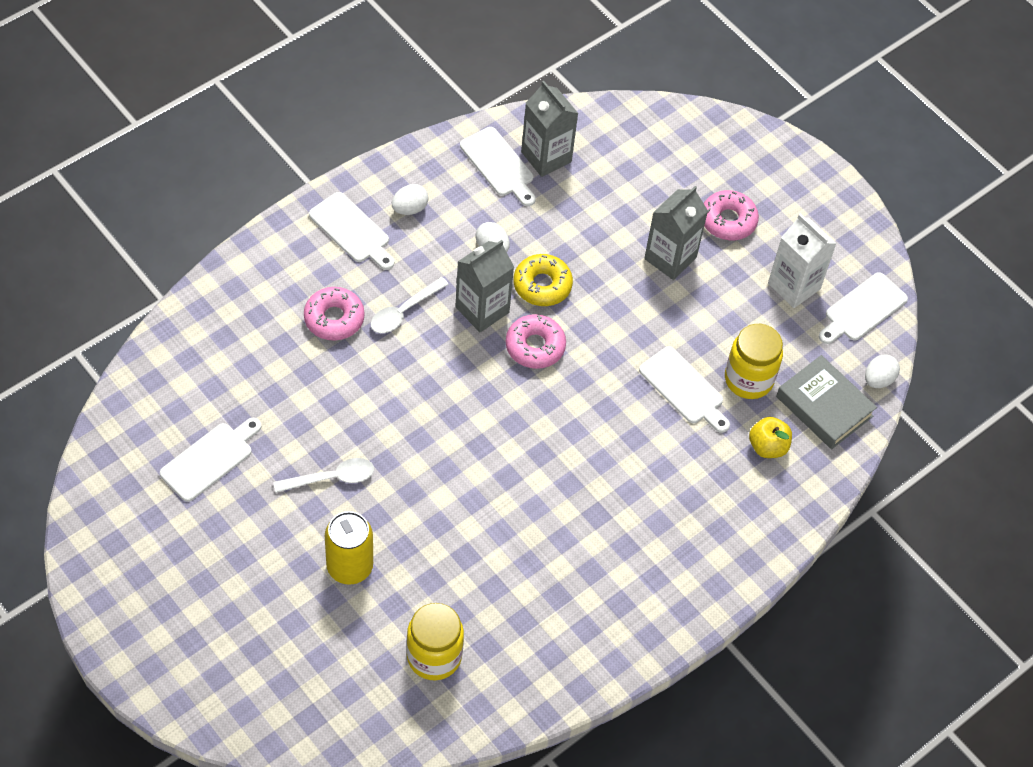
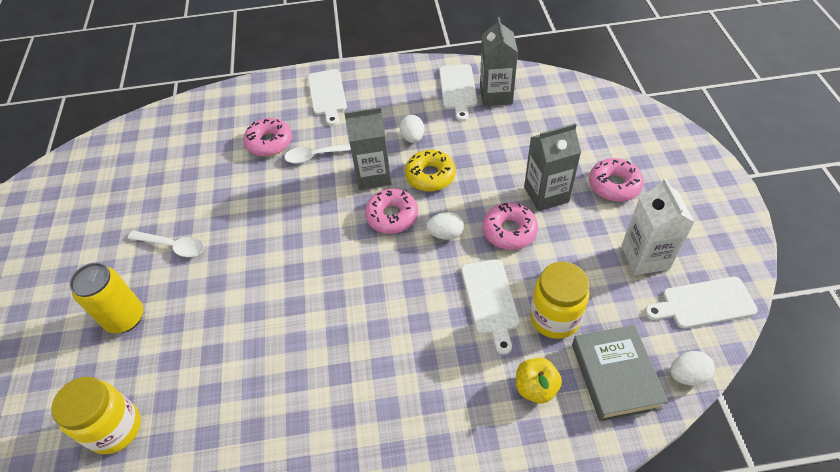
camera: 40 degrees right, 5 degrees down
white cutting board [160,418,262,502] -> none
white egg [392,184,428,215] -> white egg moved to [427,212,464,240]
none -> pink donut [483,203,538,250]

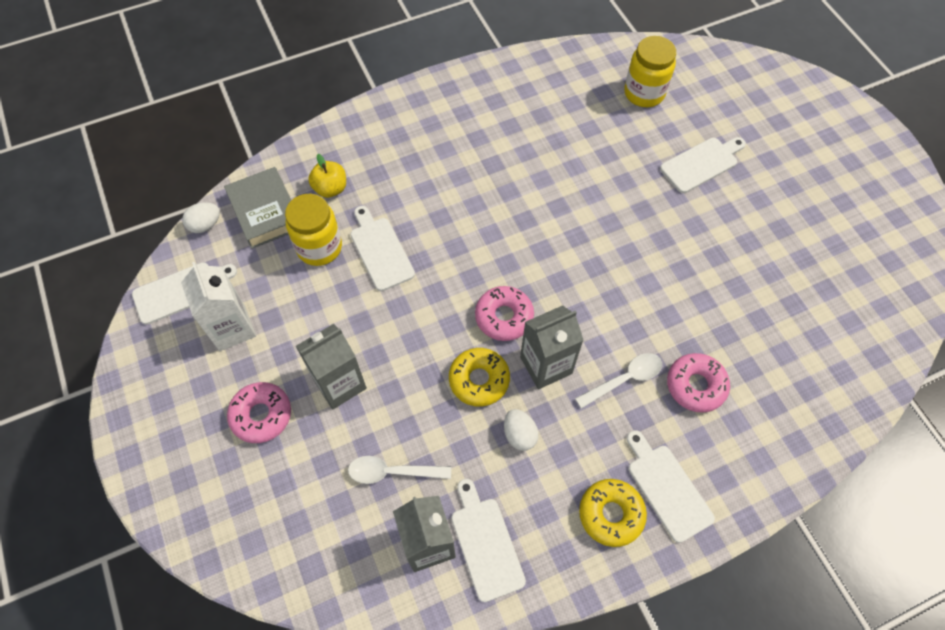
camera: 160 degrees right, 10 degrees up
yellow can [69,263,143,333] -> white cutting board [660,137,746,193]
white spoon [128,231,204,257] -> white spoon moved to [348,456,451,484]
white egg [427,212,464,240] -> none
pink donut [483,203,538,250] -> none
none -> yellow donut [579,479,647,547]

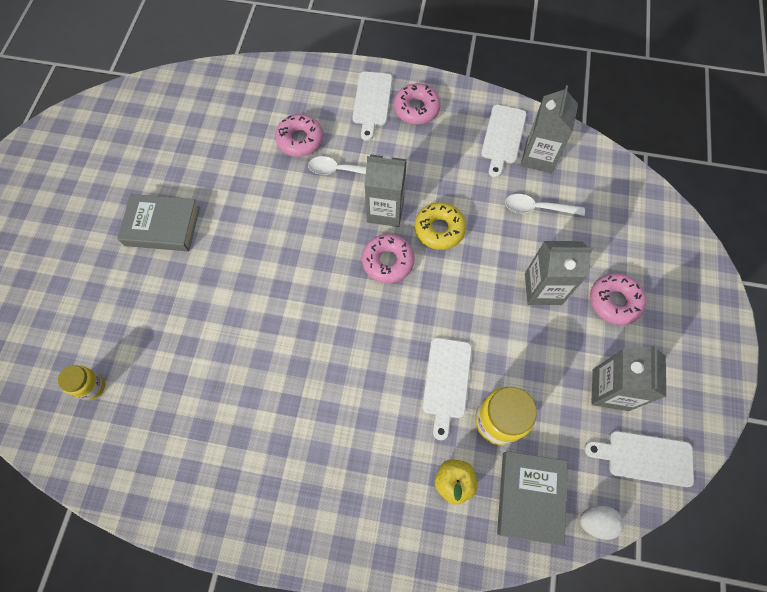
camera: 145 degrees left, 5 degrees up
white carton [181,262,256,351] -> grey carton [591,345,666,411]
white spoon [348,456,451,484] -> white spoon turned 150 degrees clockwise [505,194,585,216]
white egg [504,409,539,451] -> none
yellow donut [579,479,647,547] -> pink donut [394,83,441,125]
yellow jar [624,36,676,107] -> yellow jar [58,365,105,400], size x0.60
white cutting board [660,137,746,193] -> none
none -> grey book [117,194,200,251]

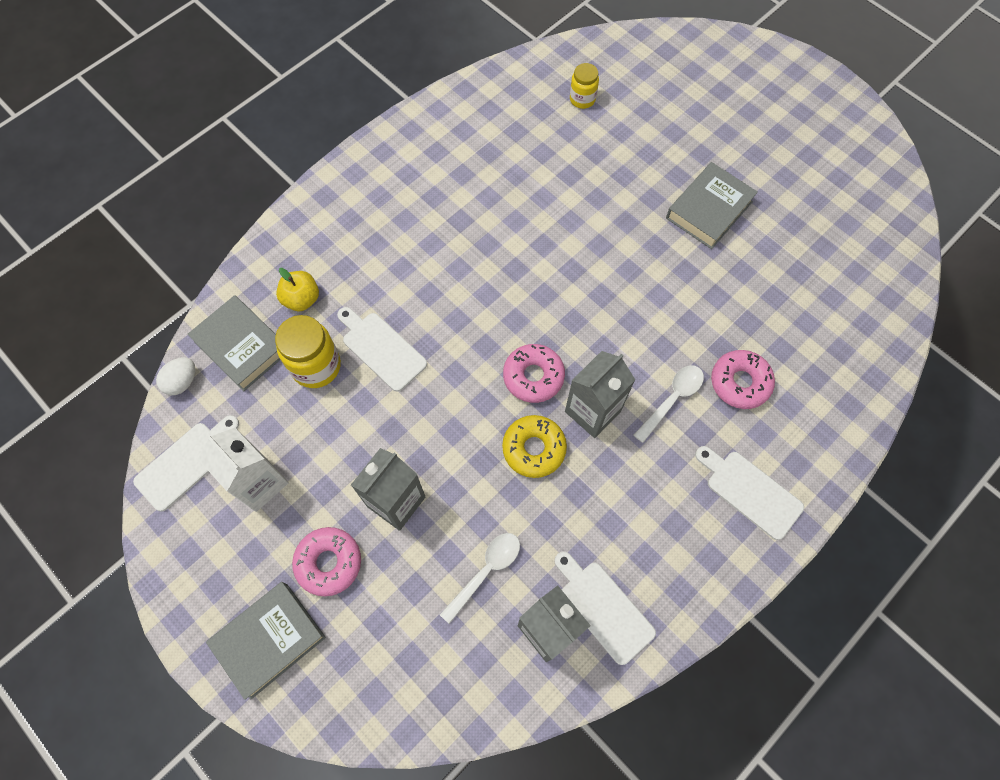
camera: 125 degrees right, 0 degrees up
pink donut [394,83,441,125] -> none
grey carton [591,345,666,411] -> white carton [198,428,289,512]
none -> grey book [206,582,326,700]

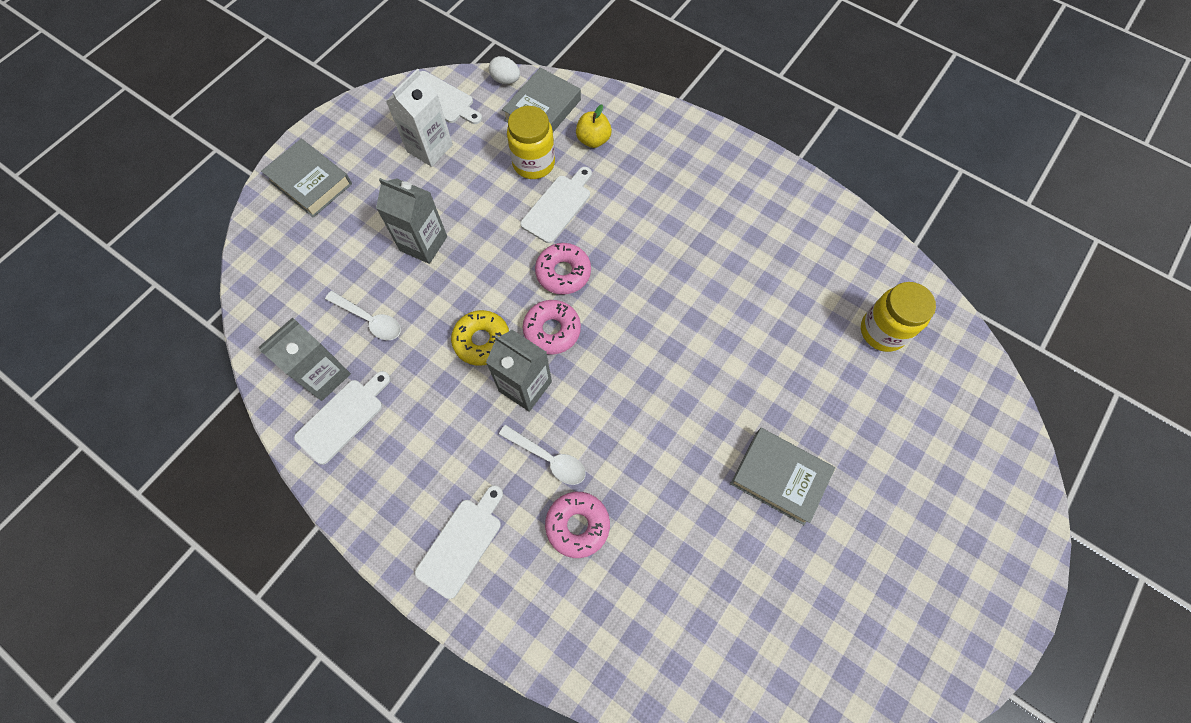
camera: 80 degrees right, 0 degrees up
pink donut [292,527,361,597] -> pink donut moved to [535,243,591,295]
yellow jar [570,63,599,109] -> yellow jar [861,282,936,352], size x1.66

